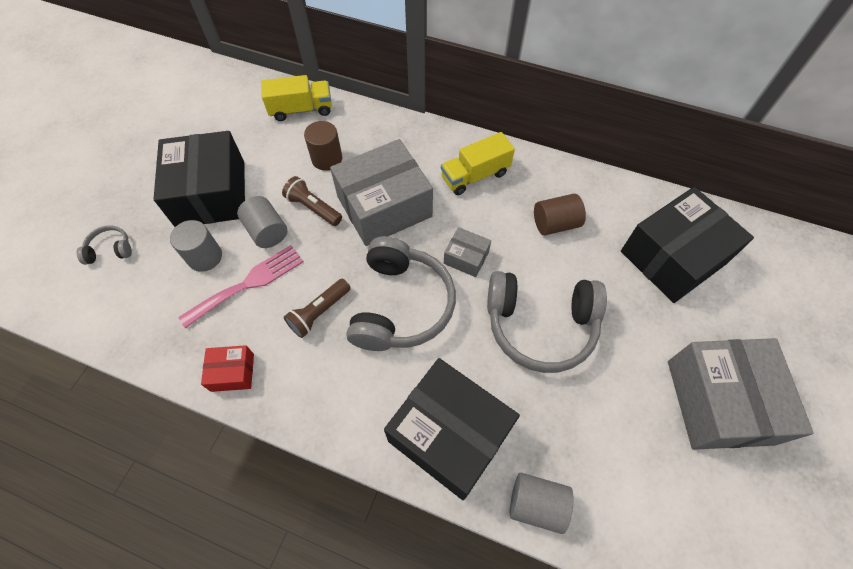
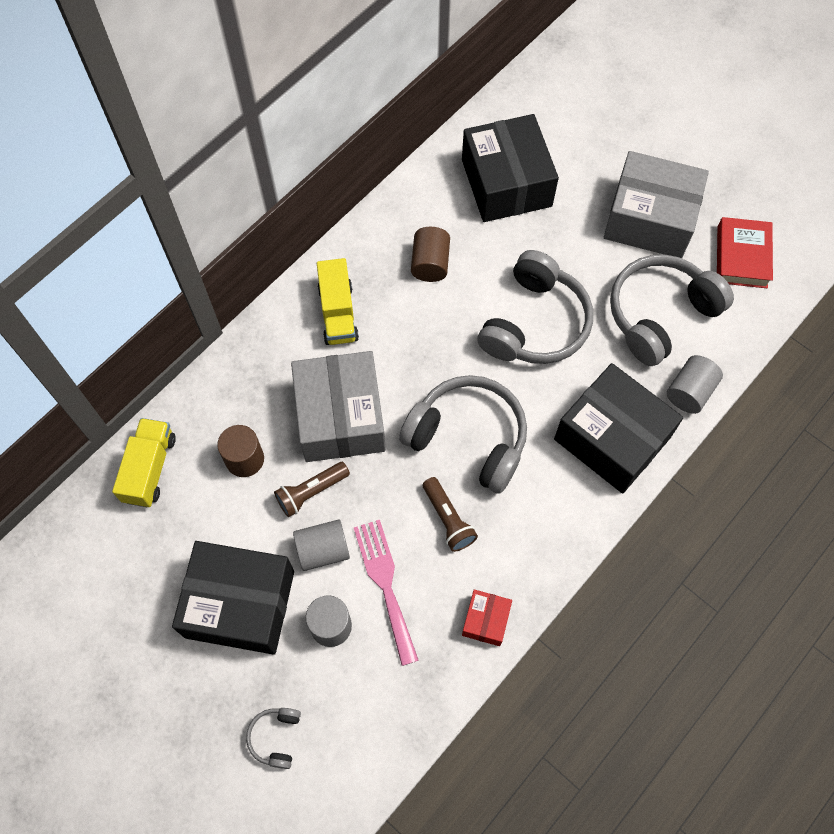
camera: 70 degrees left, 5 degrees up
black box [384,358,520,500] -> black box turned 75 degrees clockwise [554,363,683,494]
grey box [444,227,491,277] -> none
none -> grey headphones [610,255,734,366]
none -> red book [717,217,773,288]

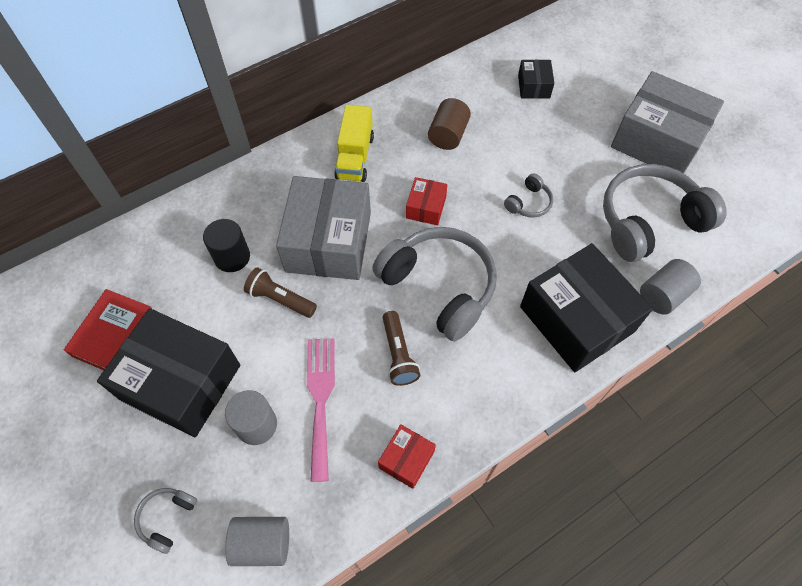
camera: 15 degrees right, 5 degrees down
yellow truck [112,418,176,507] -> none
brown cylinder [217,425,264,477] -> black cylinder [203,219,250,272]
brown flashlight [274,462,350,517] -> brown flashlight turned 45 degrees clockwise [244,267,317,318]
grey cylinder [293,519,350,571] -> grey cylinder moved to [225,517,289,566]
black box [462,114,559,222] -> black box [518,60,554,99], size x0.46
grey headphones [477,250,593,364] -> grey headphones [504,173,553,218], size x0.44
red book [717,217,773,288] -> red book moved to [64,289,152,370]
none -> red box [406,177,447,225]

